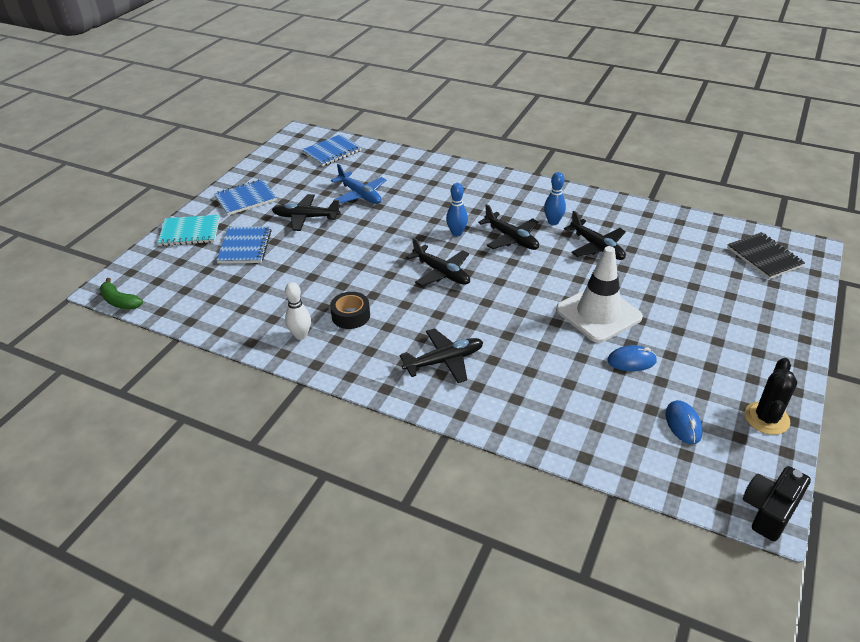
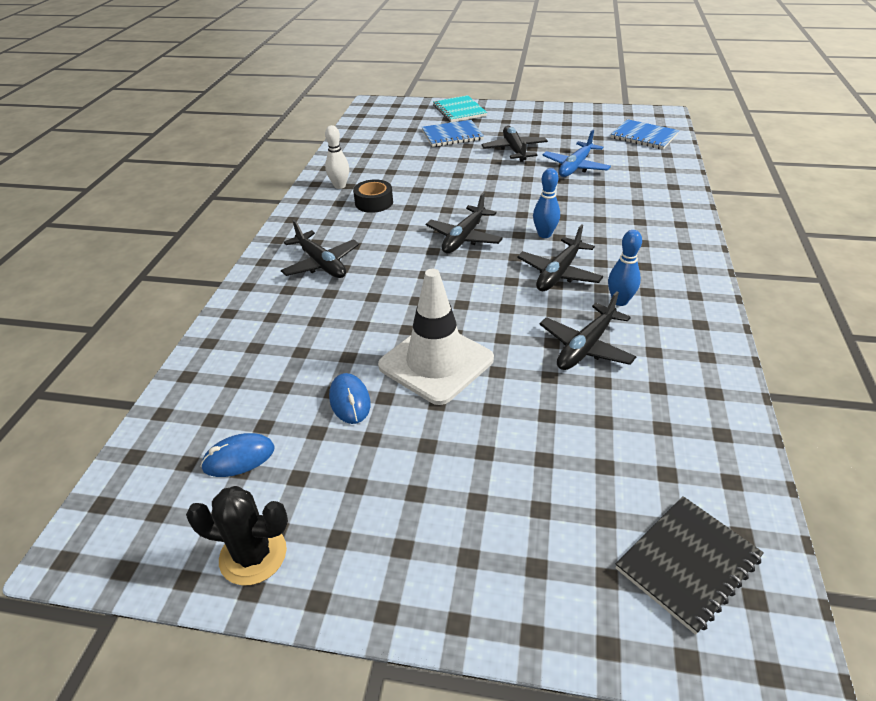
camera: 75 degrees right, 0 degrees up
green banana [99,278,143,309] -> none
blue notebook [214,179,277,215] -> none
black camera [743,466,811,542] -> none

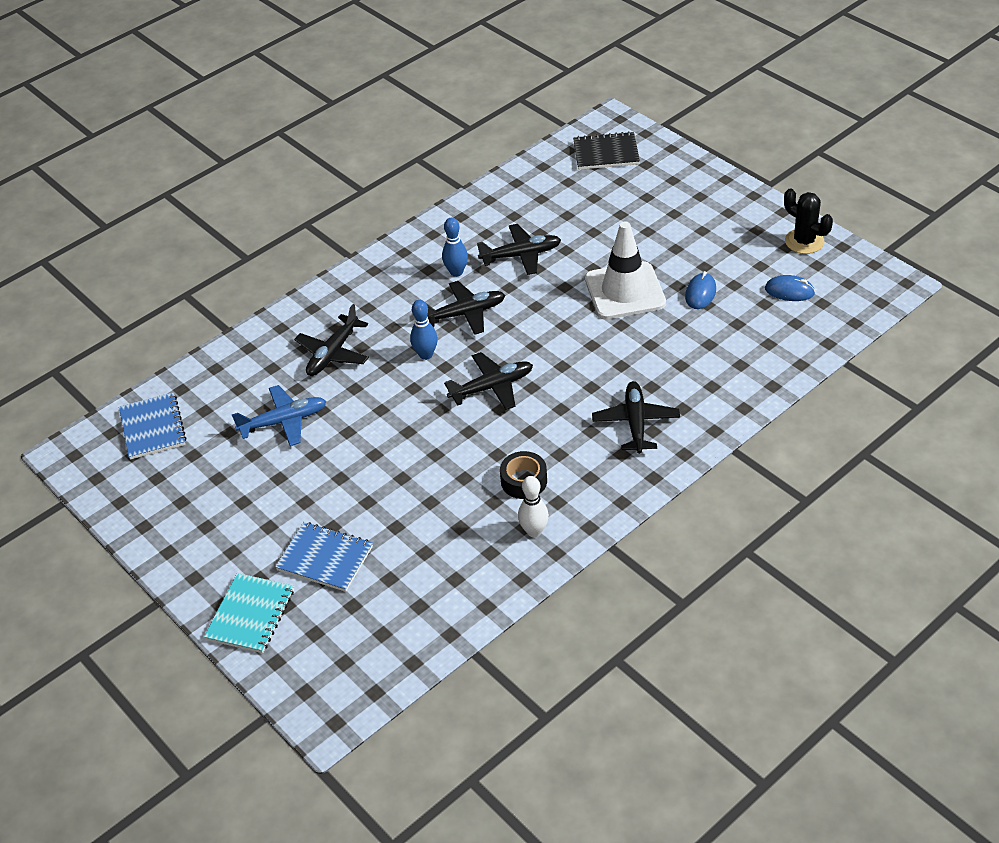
camera: 140 degrees left, 5 degrees up
black plane [482,126,548,162] -> black plane moved to [294,304,369,376]

